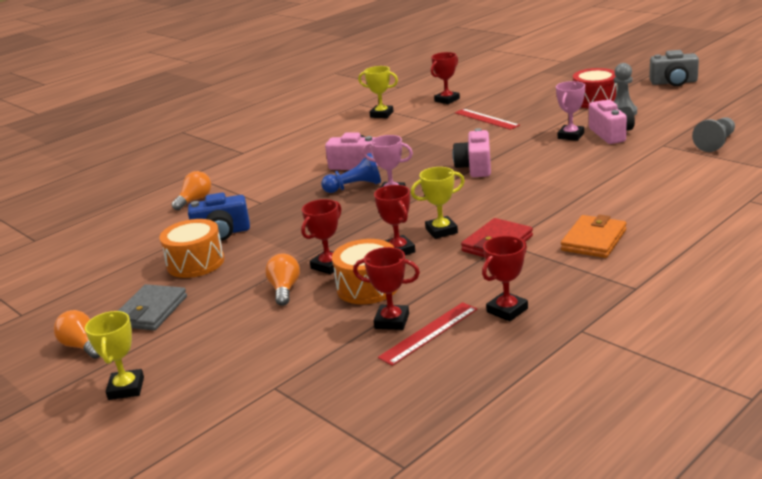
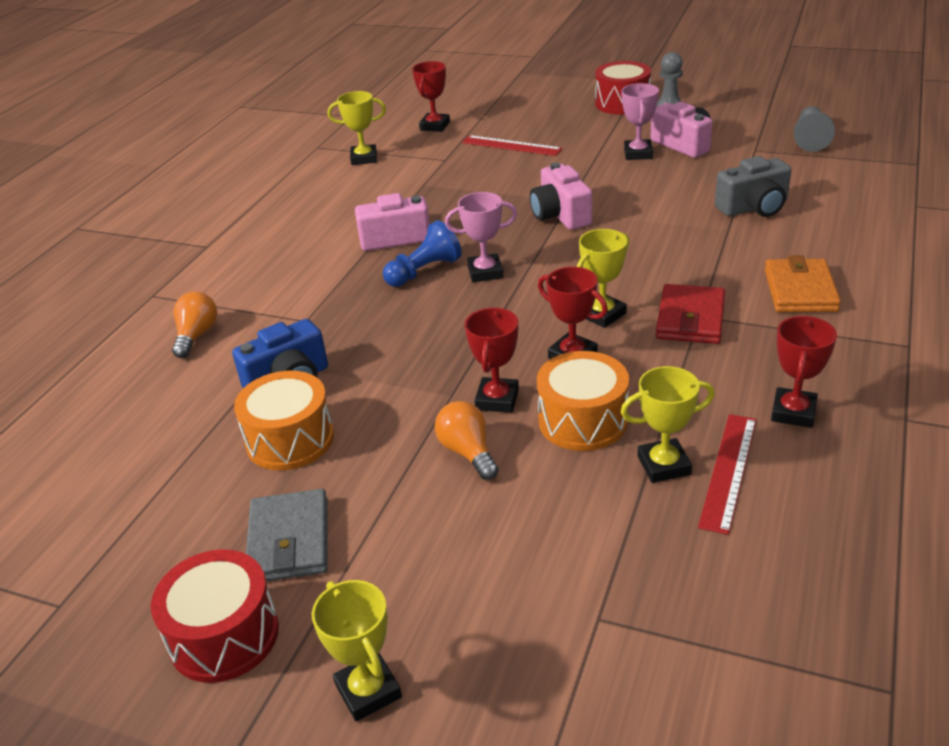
camera: 25 degrees left, 10 degrees up
orange light bulb [54,310,100,359] -> red drum [151,549,279,683]
red trophy [353,247,420,330] -> yellow trophy [621,366,715,483]
grey camera [649,50,699,86] -> grey camera moved to [715,156,791,217]

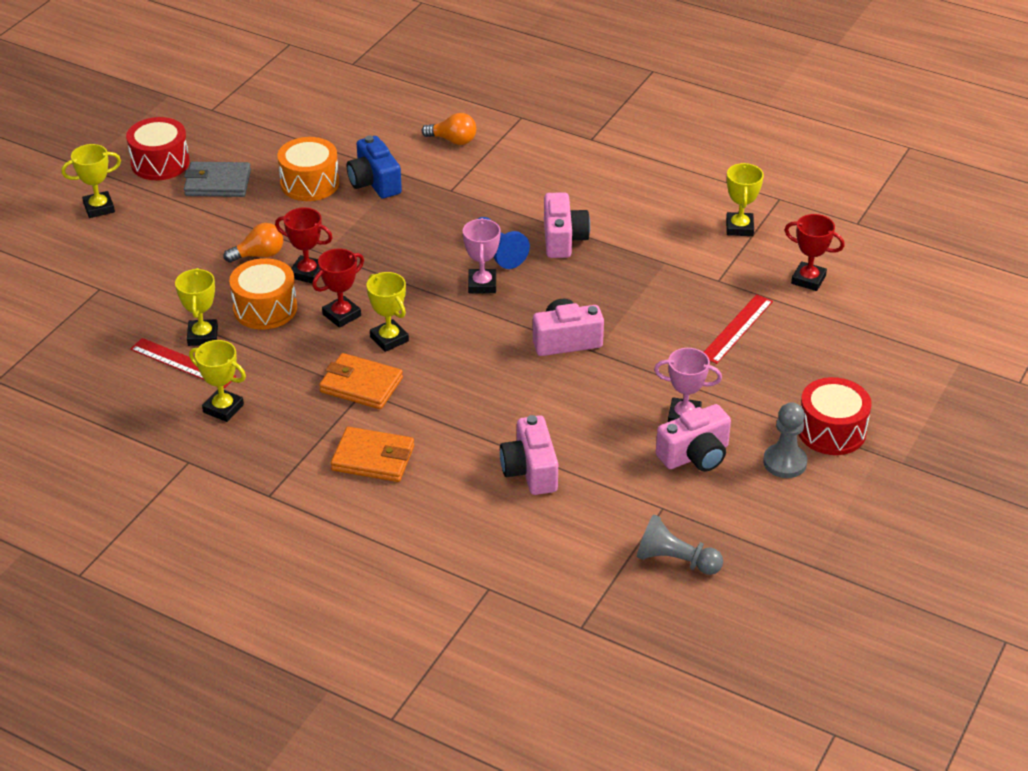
camera: 95 degrees right, 5 degrees up
red wallet [656,284,725,344] -> orange wallet [319,353,403,409]
grey camera [715,156,791,217] -> pink camera [500,415,558,495]
red trophy [771,316,837,428] -> yellow trophy [189,340,246,422]

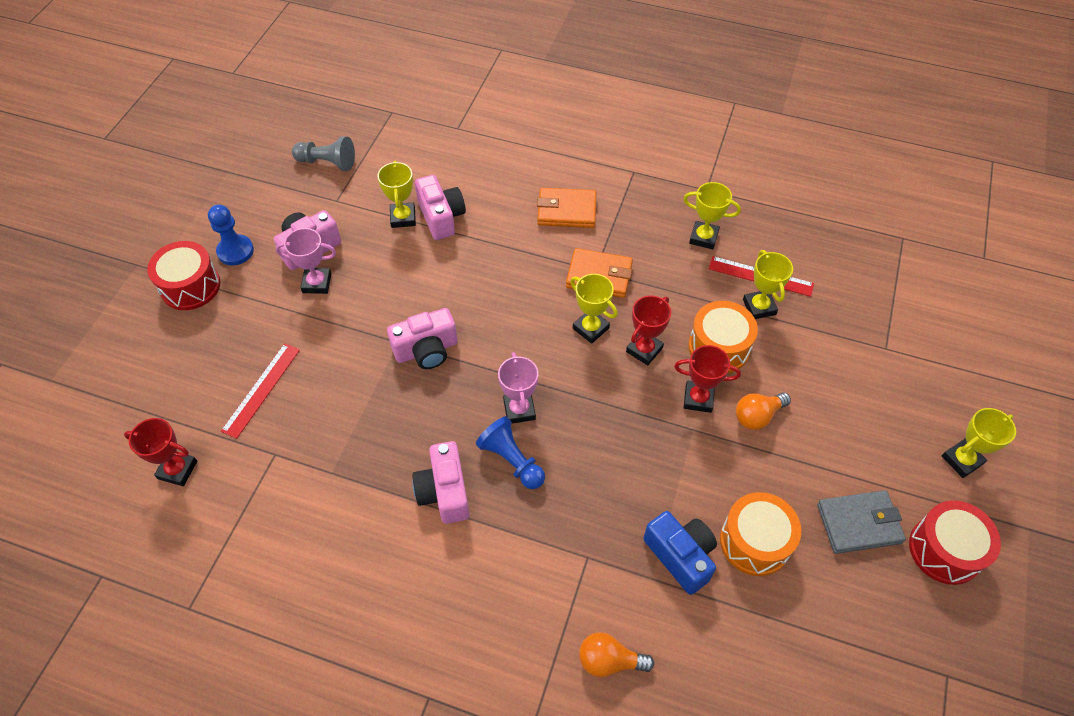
camera: 170 degrees right, 15 degrees up
yellow trophy [726,163,764,236] -> yellow trophy moved to [377,161,416,228]
grey pawn [763,402,808,478] -> blue pawn [208,205,254,265]

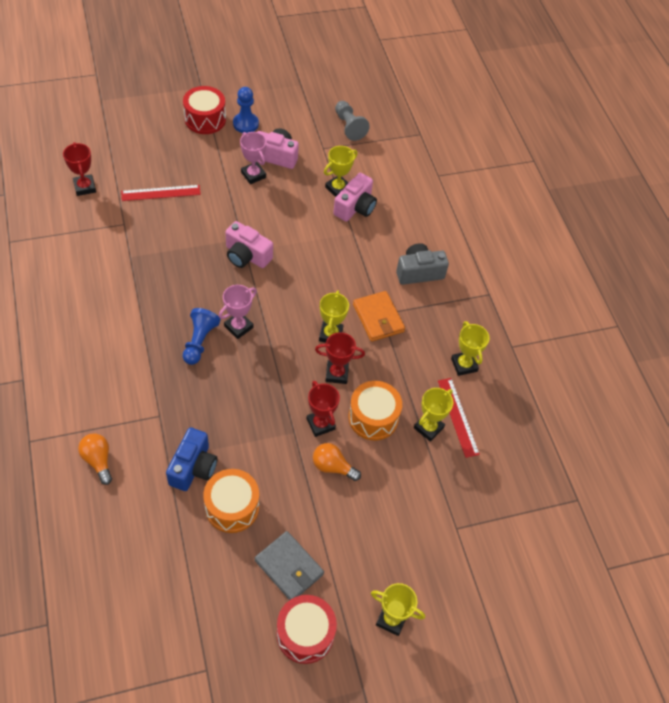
camera: 50 degrees right, 0 degrees up
pink camera [412,441,470,524] -> none
orange wallet [537,188,596,228] -> grey camera [396,243,449,285]

